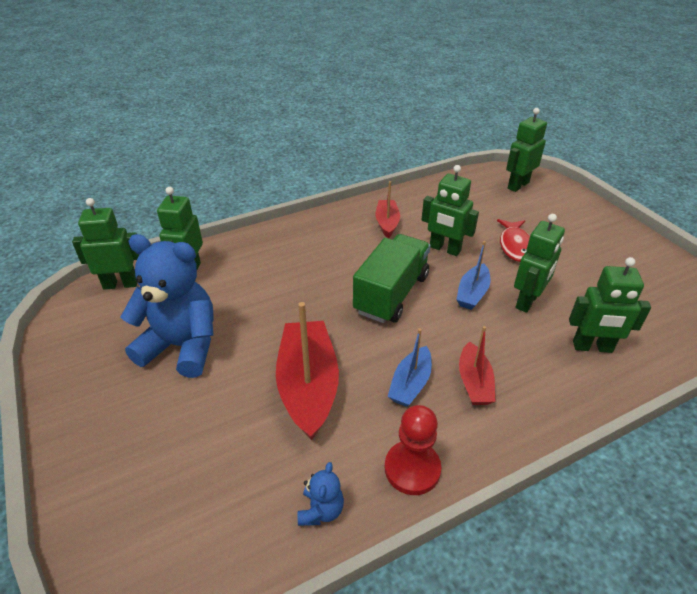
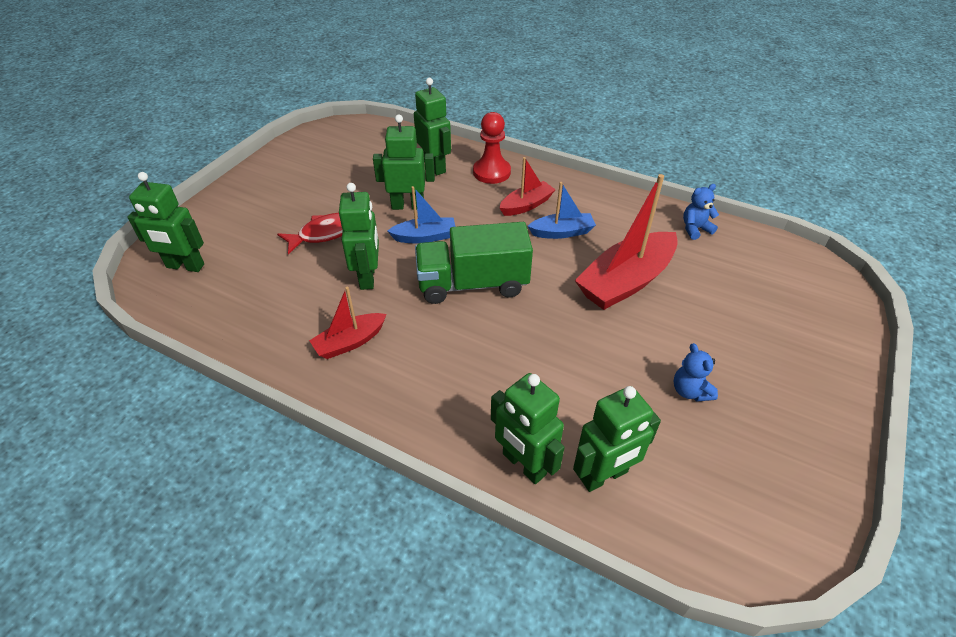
camera: 125 degrees left, 5 degrees up
green robot [72,198,139,290] -> green robot moved to [491,373,565,484]
blue teddy bear [121,234,214,378] -> blue teddy bear [673,343,718,402], size x0.43
red pawn [385,405,441,495] -> red pawn moved to [473,112,511,184]

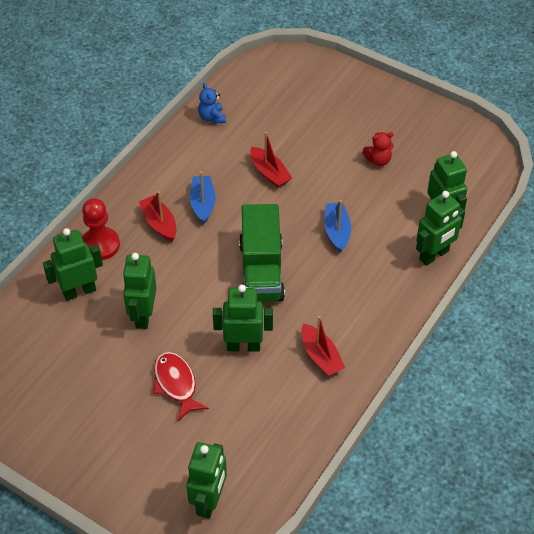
camera: 85 degrees left, 5 degrees up
blue boat [387,186,456,243] -> blue boat moved to [324,200,351,253]
red boat [575,174,678,310] -> red boat [250,132,292,188], size x0.55
blue teddy bear [673,343,718,402] -> red teddy bear [363,132,393,166]

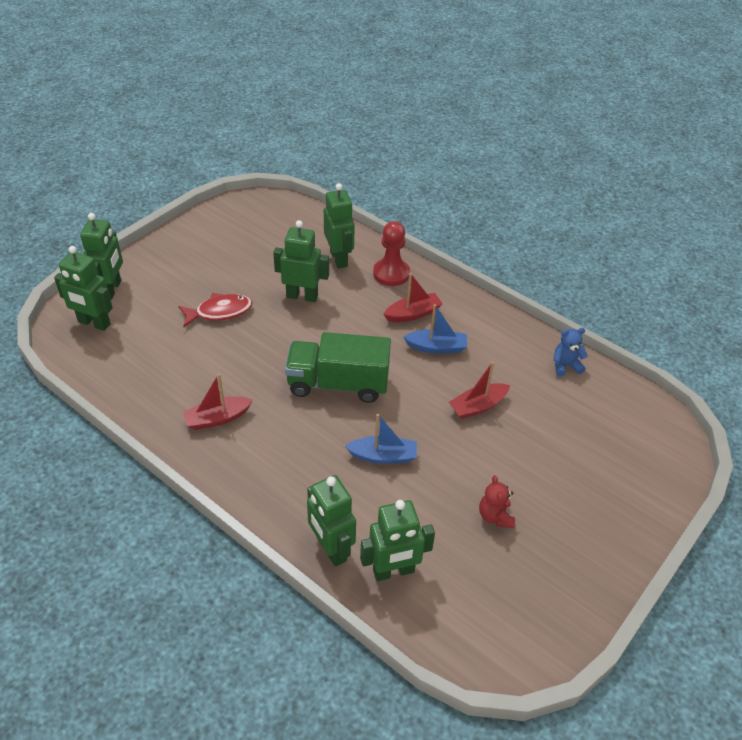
camera: 95 degrees right, 5 degrees down
green robot [213,285,273,352] -> green robot moved to [80,213,123,300]

